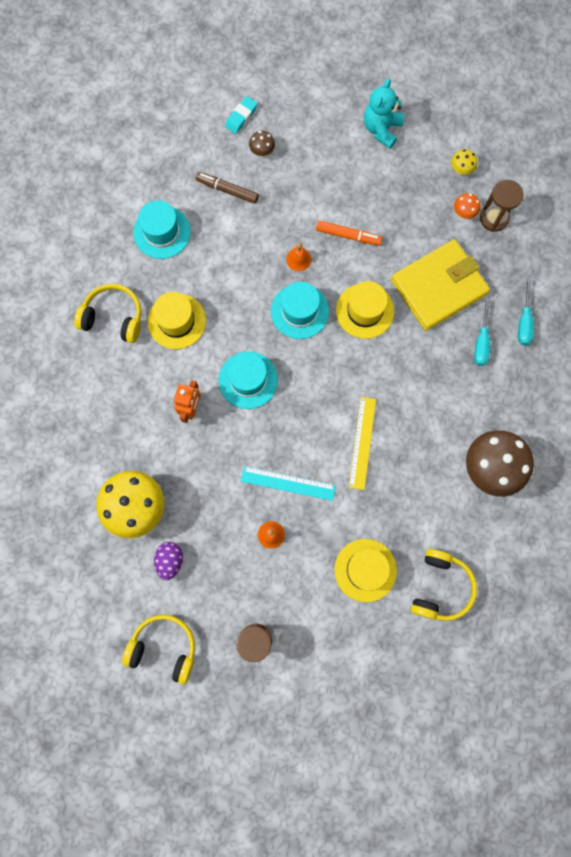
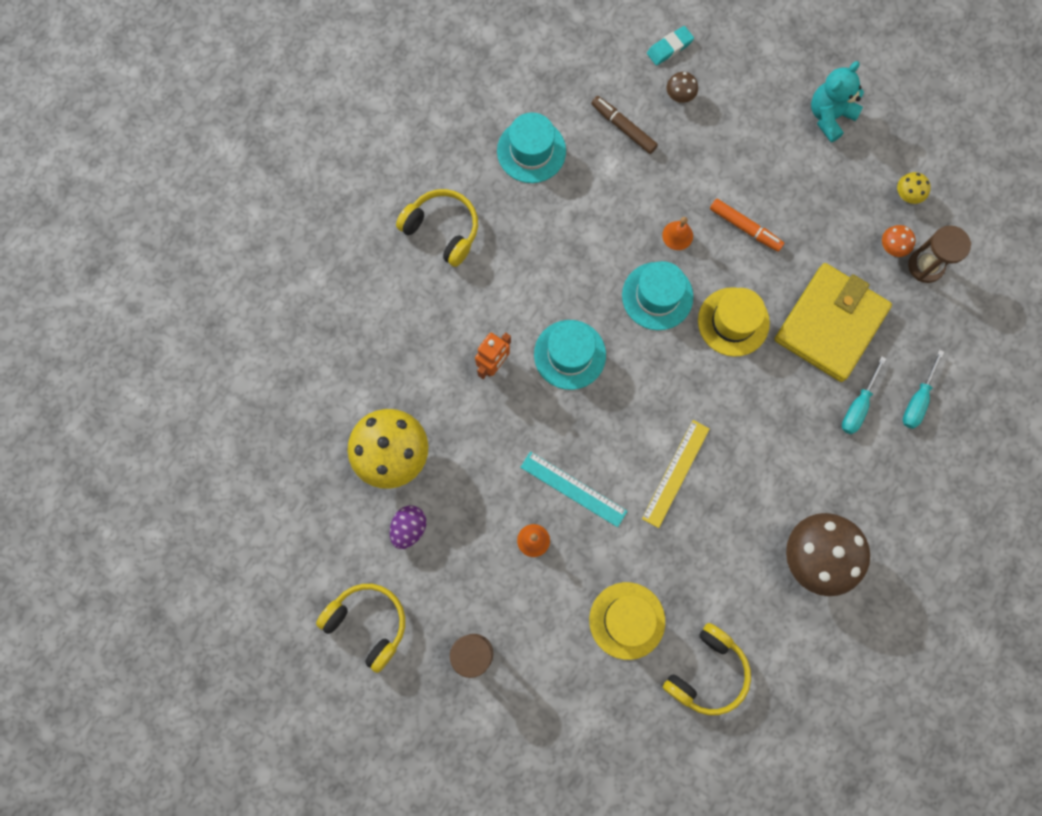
camera: 20 degrees right, 0 degrees up
yellow hat [148,292,206,349] -> none
yellow wallet [391,239,490,331] -> yellow wallet turned 45 degrees counterclockwise [774,263,892,382]

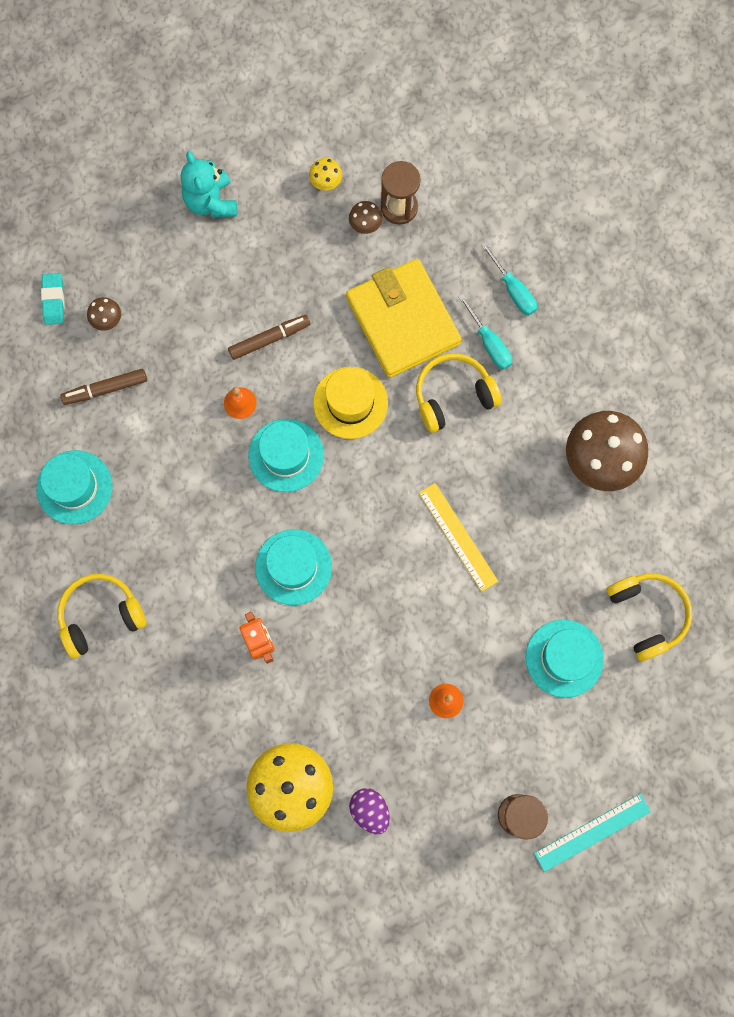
camera: 60 degrees left, 0 degrees up
yellow headphones [316,584,405,673] -> yellow headphones moved to [416,353,502,433]
turquoise ruler [520,451,628,527] -> turquoise ruler moved to [534,794,651,872]
yellow hat [589,582,665,660] -> turquoise hat [526,619,604,698]
orange marker [710,199,784,252] -> brown marker [228,315,310,360]
orange mushroom [882,225,916,257] -> brown mushroom [349,201,382,234]

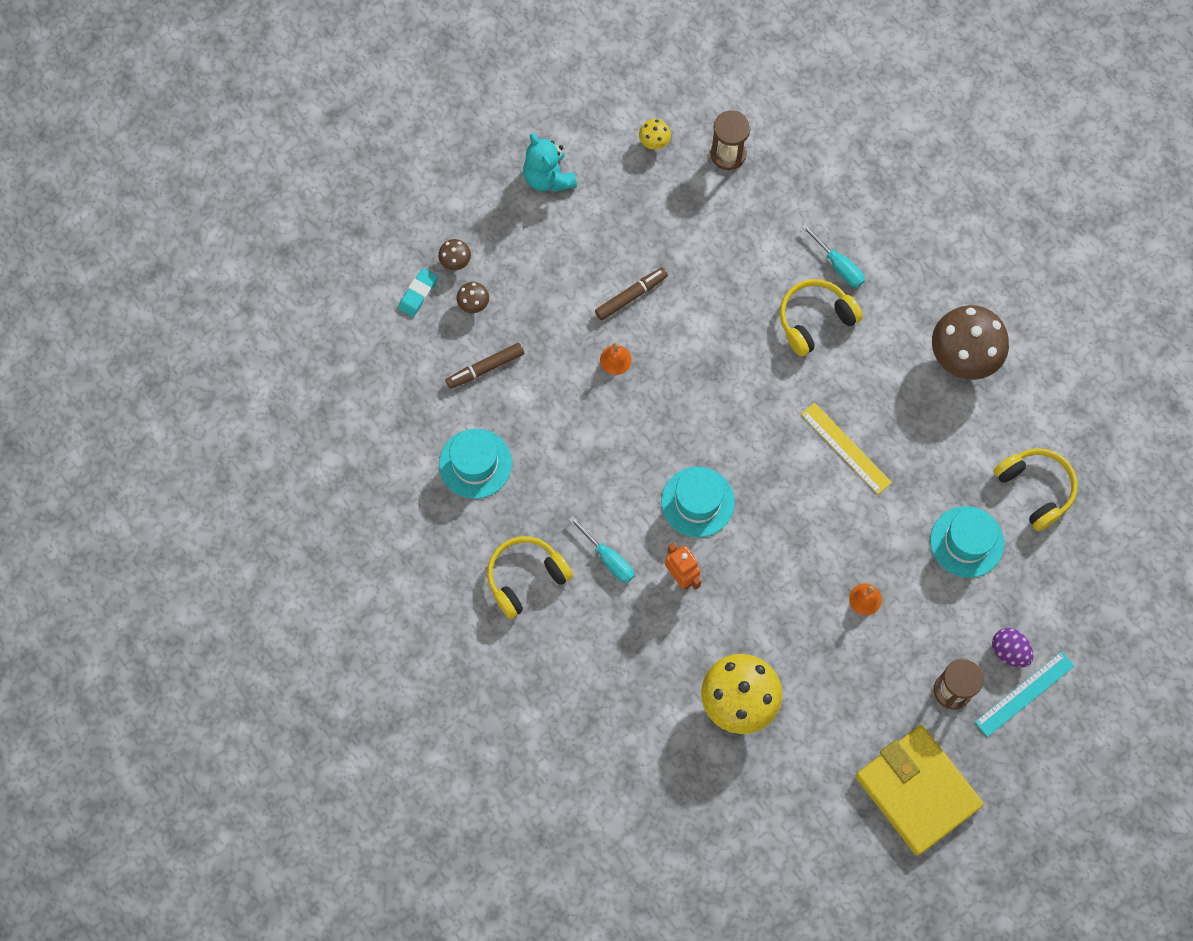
camera: 10 degrees left, 5 degrees down
turquoise eraser [41,273,65,325] -> turquoise eraser turned 45 degrees clockwise [398,268,438,317]
turquoise hat [248,419,324,492] -> none
yellow hat [313,367,388,439] -> none
yellow wallet [346,259,461,378] -> yellow wallet moved to [856,725,984,856]
brown mushroom [349,201,382,234] -> brown mushroom moved to [438,239,471,270]
purple egg [349,788,390,834] -> purple egg moved to [992,628,1034,667]
turquoise screwdriver [481,242,537,316] -> turquoise screwdriver moved to [569,516,634,583]

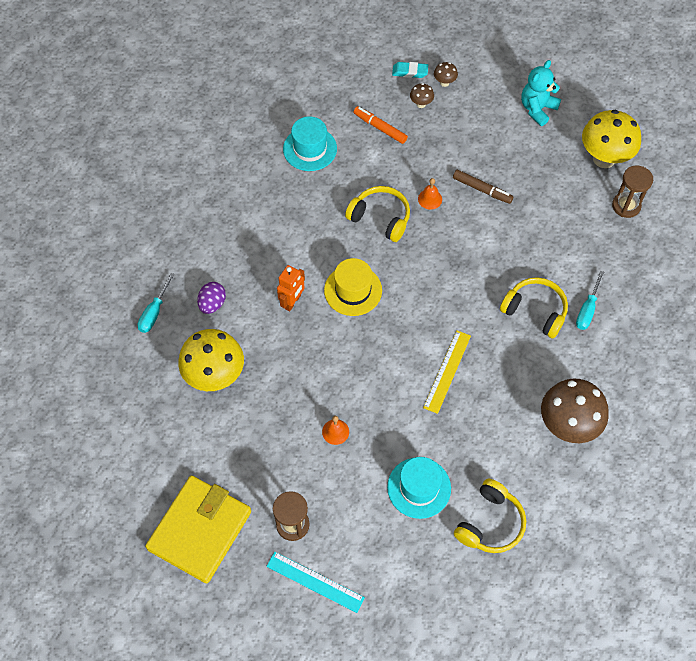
camera: 65 degrees right, 10 degrees down
brown marker [446,343,524,389] -> orange marker [353,106,408,144]
yellow headphones [487,536,573,619] -> yellow headphones moved to [345,186,410,242]
turquoise screwdriver [569,516,634,583] -> turquoise screwdriver moved to [138,273,175,333]
yellow mushroom [639,119,671,150] -> yellow mushroom [582,110,641,168], size x2.31
turquoise hat [661,467,735,537] -> yellow hat [324,258,382,316]
purple egg [992,628,1034,667] -> purple egg moved to [197,282,226,314]

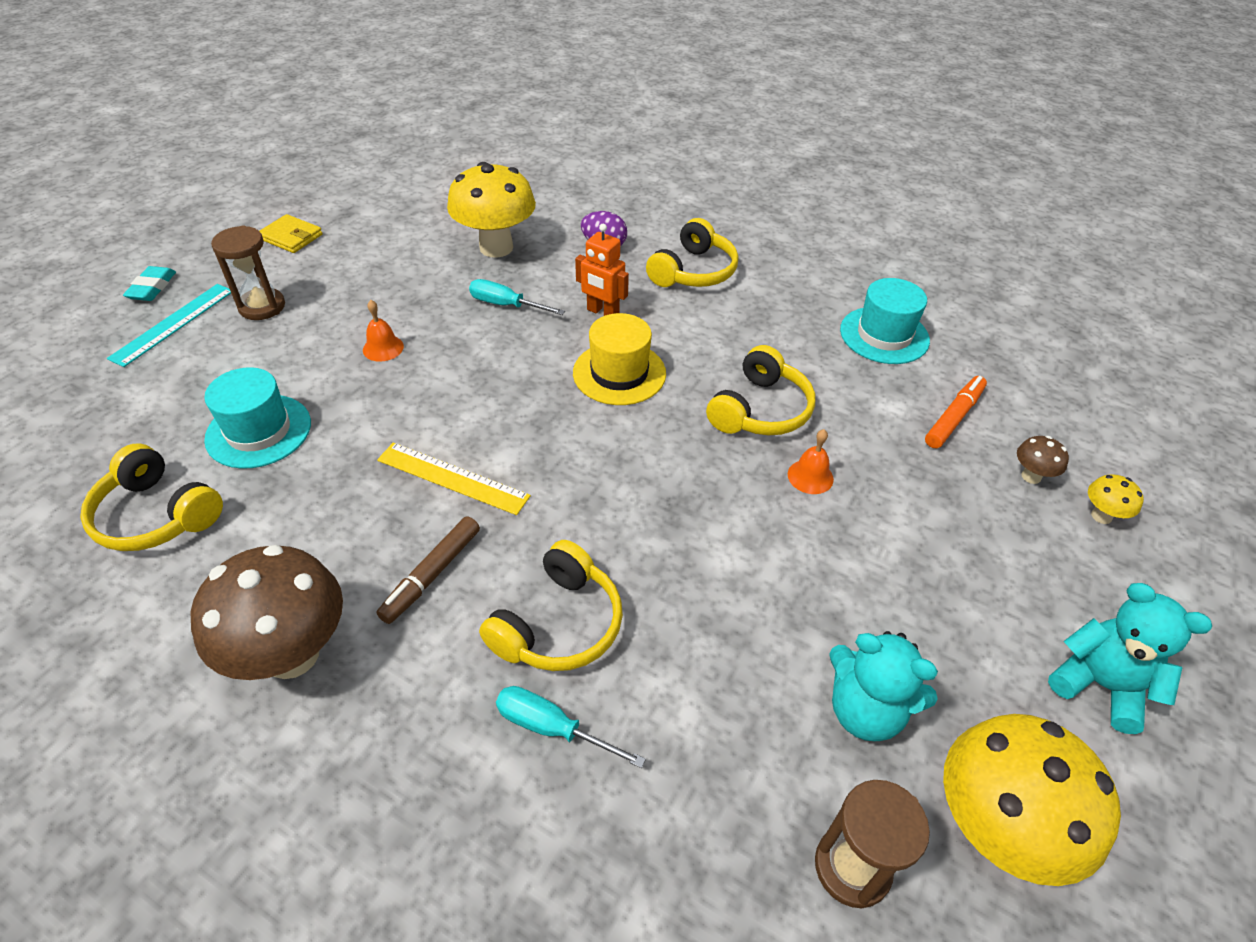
camera: 90 degrees right, 15 degrees down
turquoise screwdriver [138,273,175,333] -> turquoise screwdriver moved to [469,279,565,315]
yellow wallet [145,475,251,583] -> yellow wallet [259,214,322,253], size x0.46
turquoise eraser [392,62,428,78] -> turquoise eraser moved to [123,266,176,301]
brown mushroom [434,62,458,87] -> yellow mushroom [1088,474,1144,524]
brown marker [453,170,513,204] -> brown marker moved to [376,516,480,624]
none -> yellow headphones [646,218,738,287]
none -> turquoise teddy bear [829,631,938,741]

